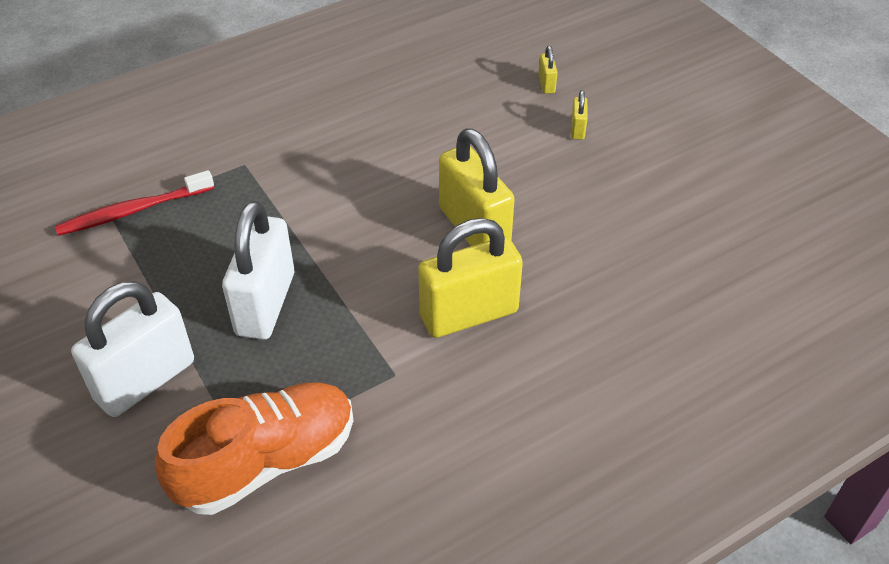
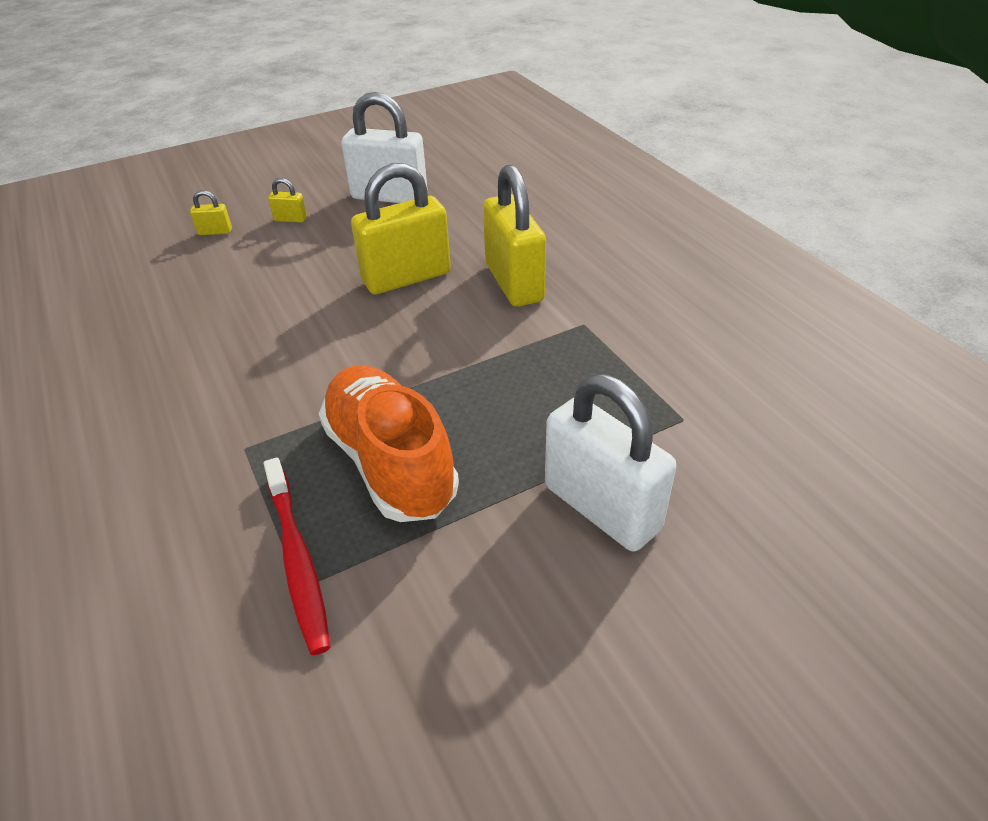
camera: 85 degrees left, 5 degrees down
orange shoe [155,383,354,515] -> orange shoe moved to [319,365,459,522]
white padlock [222,201,294,340] -> white padlock moved to [341,92,427,203]

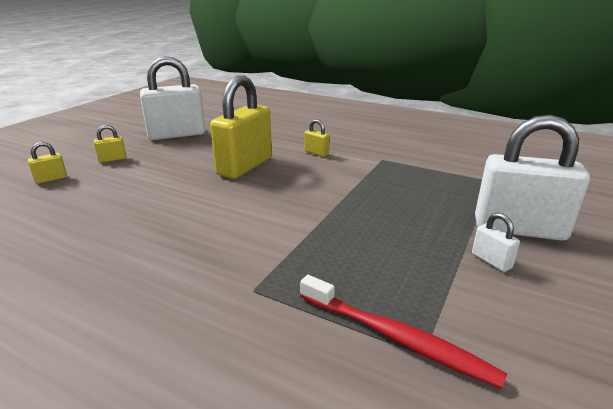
camera: 35 degrees left, 15 degrees down
orange shoe [319,365,459,522] -> none
yellow padlock [483,164,546,307] -> yellow padlock [304,119,330,157], size x0.42
none -> white padlock [472,213,520,272]

